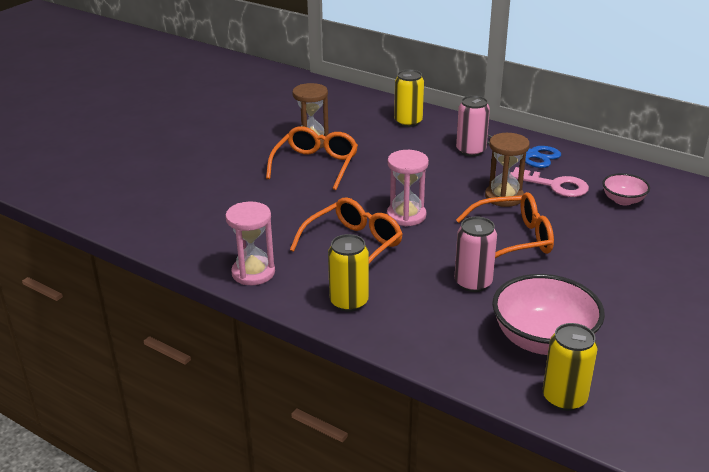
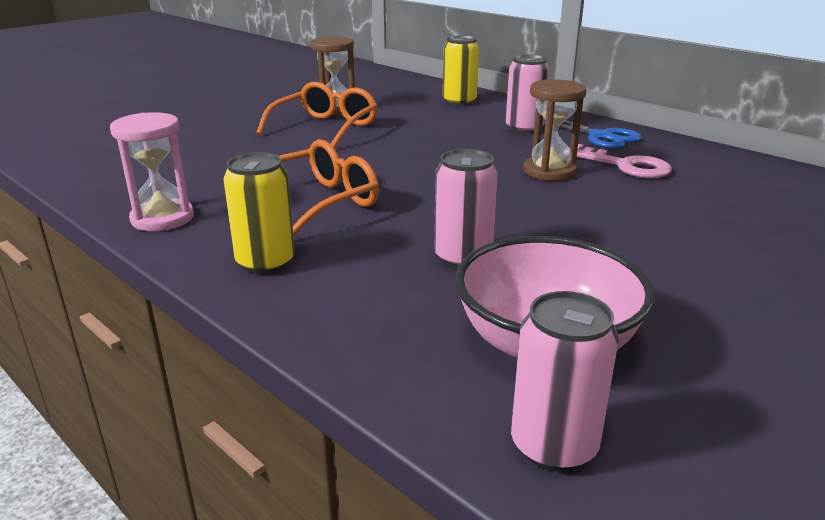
camera: 10 degrees right, 5 degrees down
pink hourglass [387,150,429,226] -> none
orange glasses [456,192,554,258] -> none
yellow can [543,323,598,411] -> pink can [511,291,619,472]
pink bowl [602,173,650,206] -> none

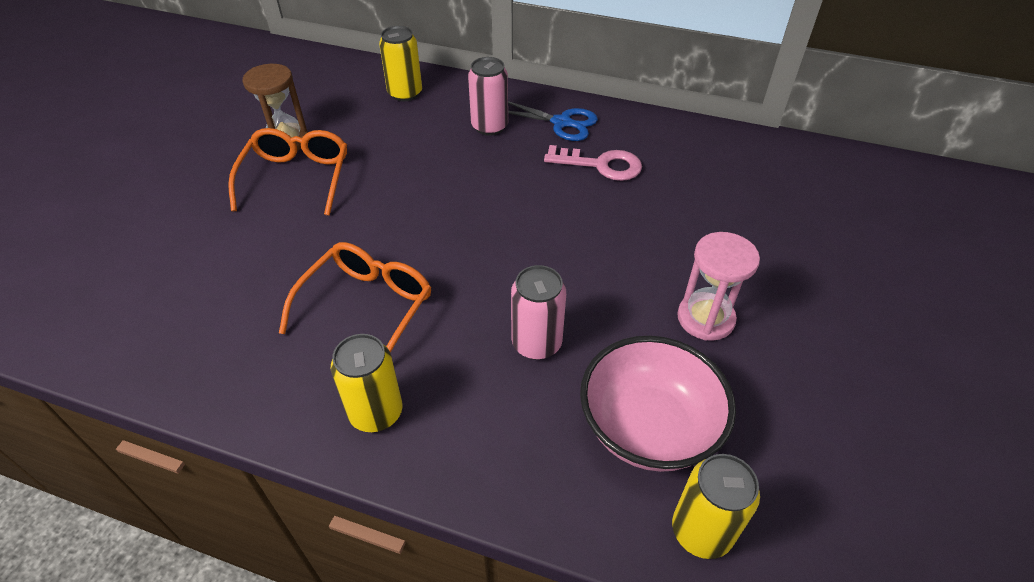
camera: 25 degrees left, 20 degrees up
pink hourglass [110,112,194,231] -> pink hourglass moved to [677,232,760,341]
pink can [511,291,619,472] -> yellow can [672,454,760,559]
brown hourglass [524,79,587,181] -> none

